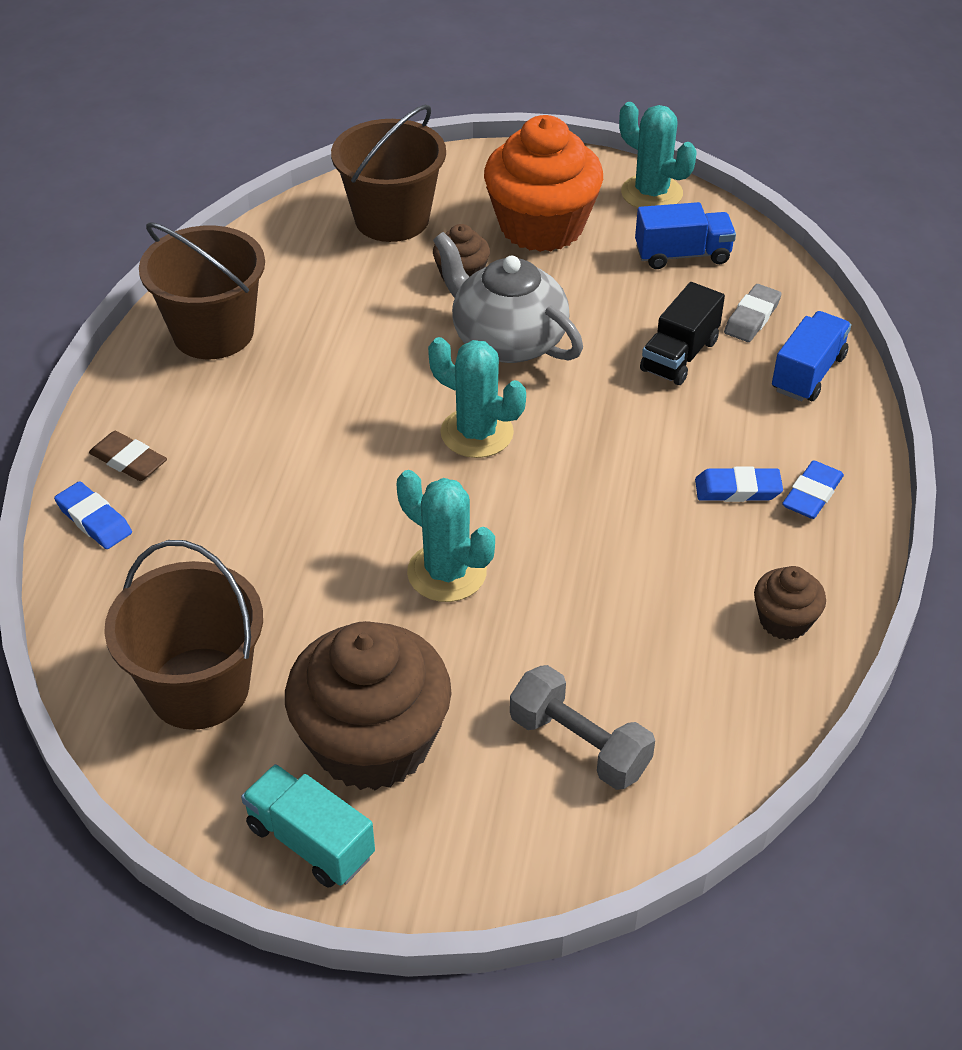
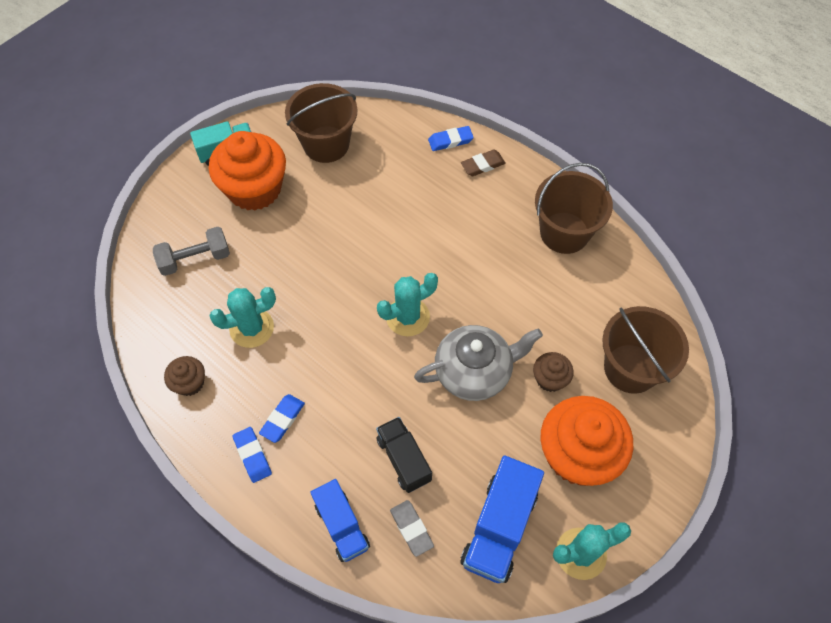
camera: 120 degrees right, 15 degrees up
brown cupcake [285,621,452,791] -> orange cupcake [209,131,286,211]
turquoise cactus [397,470,495,602] -> turquoise cactus moved to [209,287,276,348]
blue truck [635,202,736,269] -> blue truck [460,455,544,583], size x1.50

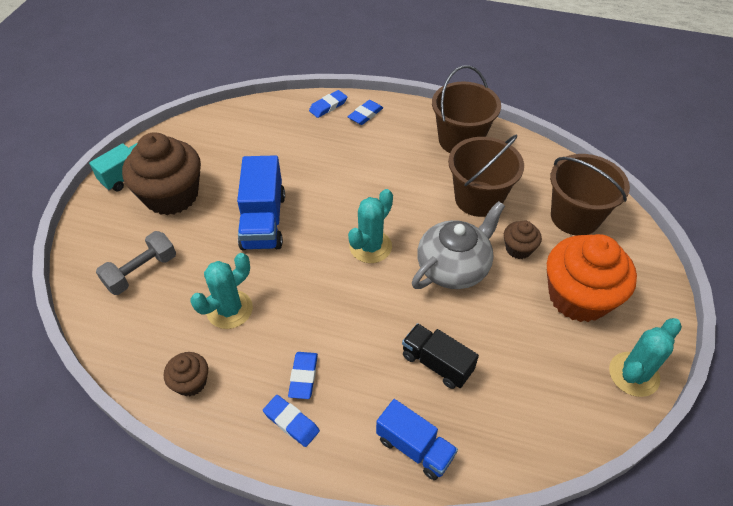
camera: 25 degrees left, 10 degrees down
orange cupcake [209,131,286,211] -> brown cupcake [122,132,201,215]
brown bucket [285,83,358,163] -> brown bucket moved to [448,135,524,217]
grey eraser [390,500,434,557] -> none
blue truck [460,455,544,583] -> blue truck moved to [237,155,285,250]
brown eraser [461,150,506,176] -> blue eraser [348,100,383,125]

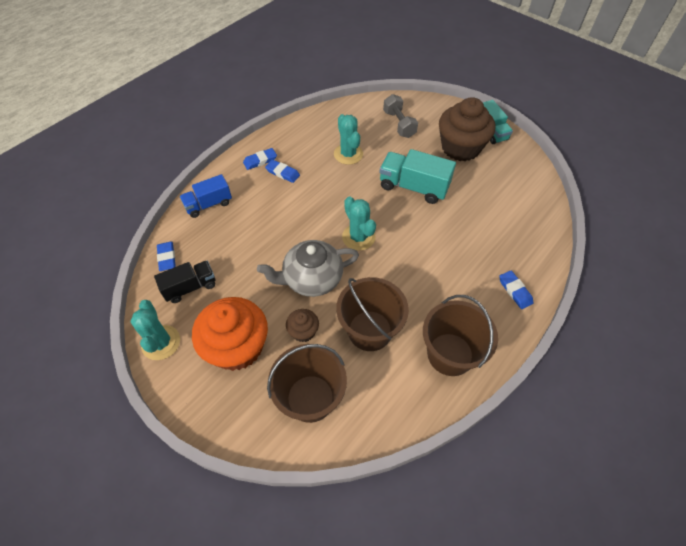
camera: 115 degrees right, 5 degrees up
brown cupcake [164,352,208,396] -> none
blue truck [237,155,285,250] -> turquoise truck [379,149,456,204]
blue eraser [309,90,347,118] -> blue eraser moved to [157,241,176,271]
black truck [402,323,479,389] -> black truck moved to [154,261,215,303]
grey teapot [412,201,505,289] -> grey teapot turned 90 degrees clockwise [257,240,359,297]

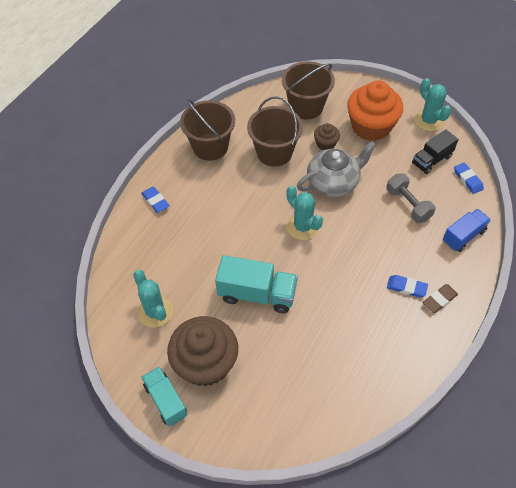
camera: 170 degrees right, 0 degrees up
blue eraser [243,148,277,170] -> brown eraser [423,284,458,313]
turquoise cactus [334,114,363,165] -> turquoise cactus moved to [133,270,173,328]
grey dumbbell [383,94,418,138] -> grey dumbbell moved to [386,173,436,223]

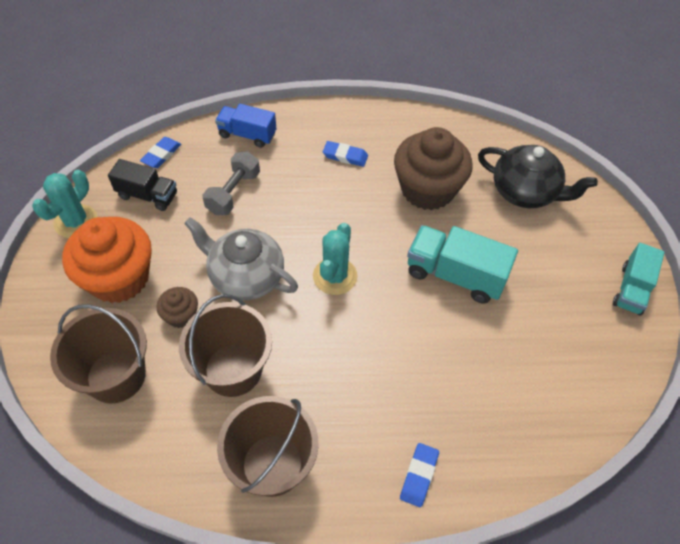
camera: 125 degrees left, 0 degrees up
turquoise cactus [133,270,173,328] -> none
brown cupcake [167,316,238,387] -> brown cupcake moved to [394,127,472,210]
turquoise truck [215,255,298,313] -> turquoise truck turned 45 degrees counterclockwise [407,225,518,303]
blue eraser [387,275,428,298] -> blue eraser turned 60 degrees counterclockwise [323,141,368,167]
brown eraser [423,284,458,313] -> none
none -> black teapot [478,145,598,208]

